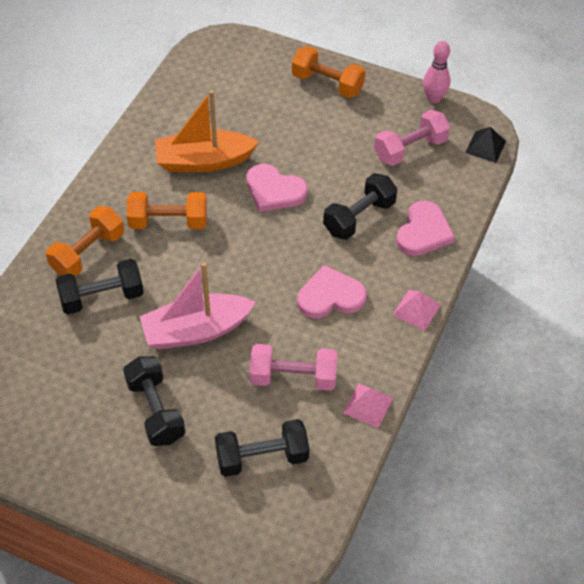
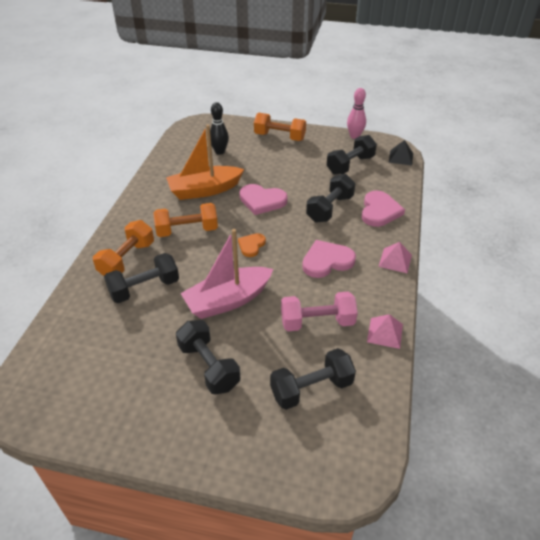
camera: 10 degrees left, 10 degrees down
pink dumbbell [374,110,450,166] -> black dumbbell [327,135,377,175]
none -> black bowling pin [210,102,229,155]
none -> orange heart [238,233,266,257]

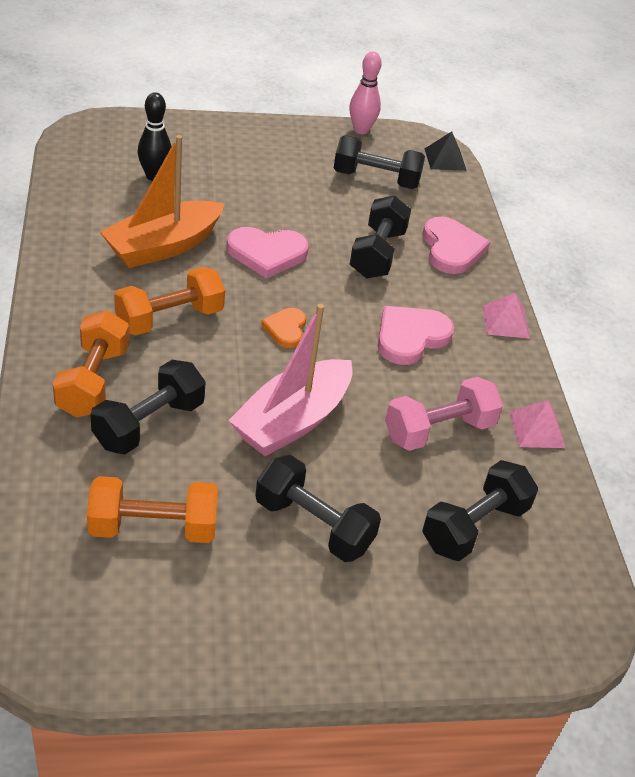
camera: 25 degrees left, 0 degrees up
orange dumbbell [254,113,306,141] -> orange dumbbell moved to [87,476,218,543]
black dumbbell [327,135,377,175] -> black dumbbell turned 75 degrees clockwise [334,135,425,189]

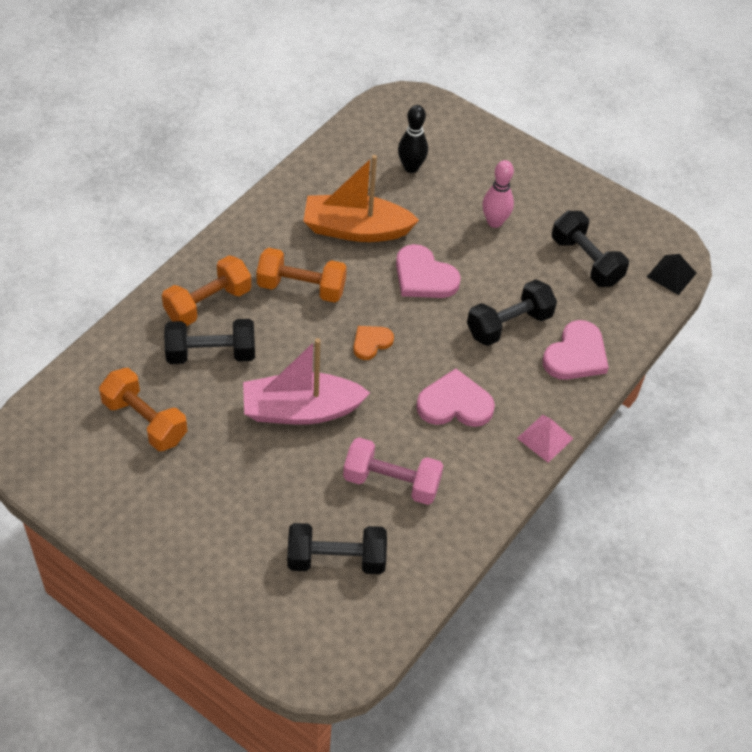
camera: 45 degrees right, 10 degrees up
black dumbbell [255,455,381,562] -> none
pink bowling pin [349,52,382,134] -> pink bowling pin moved to [482,160,514,228]
pink pyramid [509,400,566,448] -> none

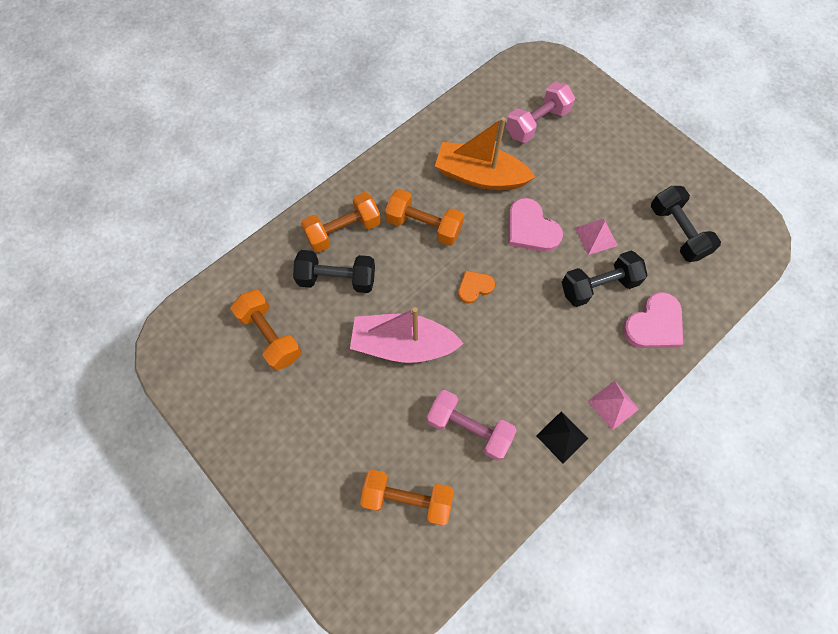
camera: 15 degrees right, 15 degrees up
black dumbbell [287,523,387,574] -> orange dumbbell [360,470,454,526]
black bowling pin [398,105,428,173] -> pink dumbbell [506,82,575,143]
pink heart [416,368,495,427] -> none
pink bowling pin [482,160,514,228] -> none
black pyramid [647,254,697,295] -> black pyramid moved to [536,411,588,464]
none -> pink pyramid [575,219,618,255]

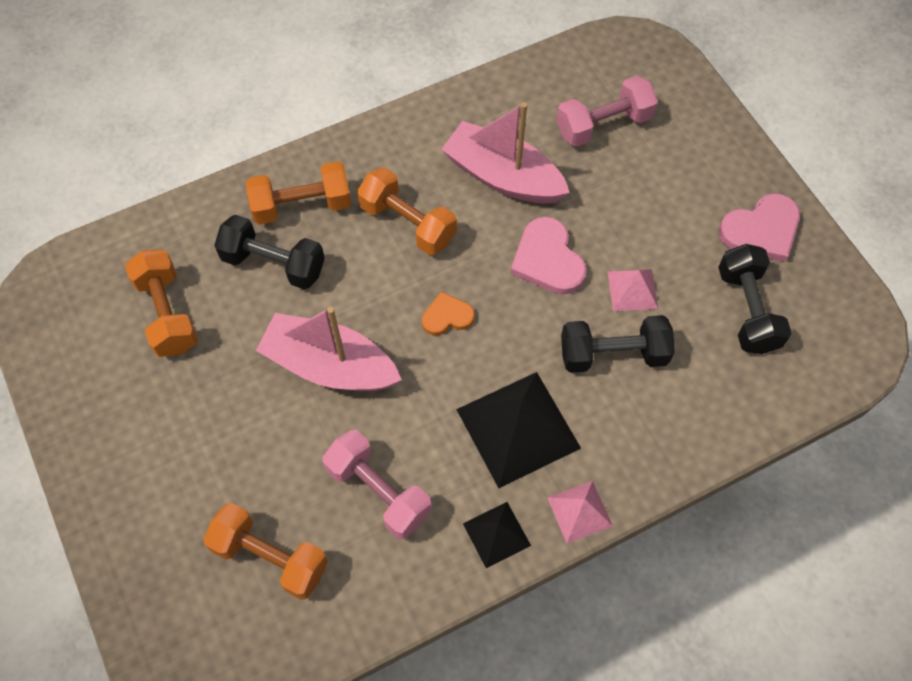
camera: 15 degrees right, 5 degrees down
orange boat [435,117,535,190] -> pink boat [441,102,570,204]
pink heart [623,292,683,348] -> pink heart moved to [719,193,800,262]
none -> black pyramid [456,372,581,488]

